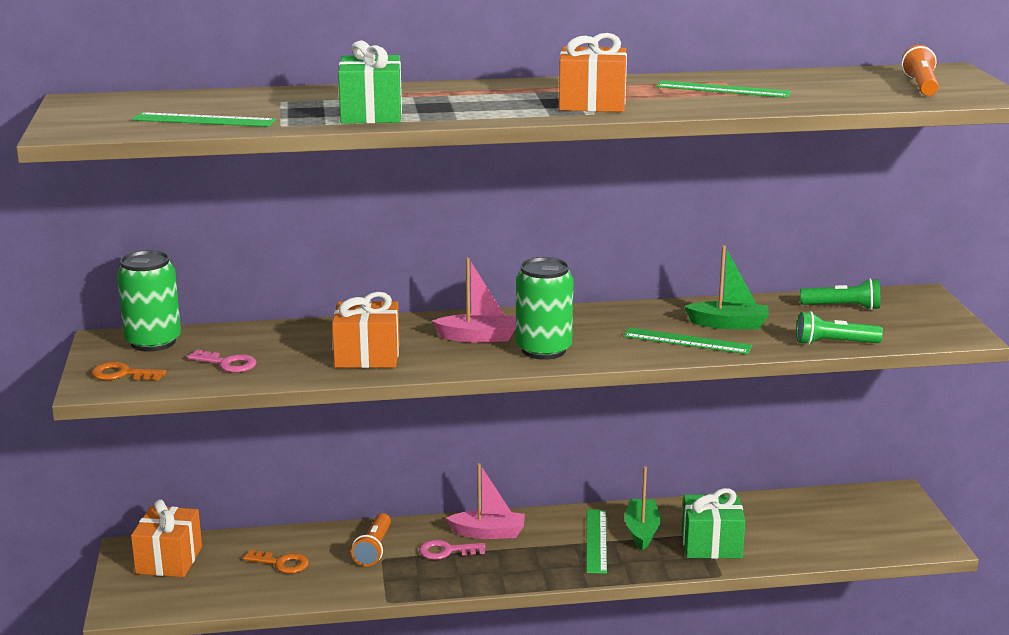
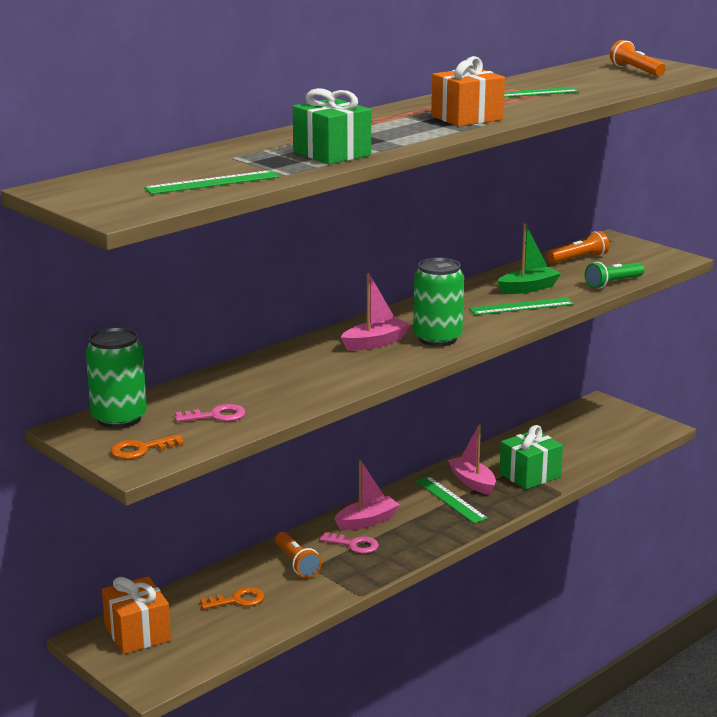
camera: 35 degrees left, 0 degrees up
orange gift [332,292,400,368] -> none
pink key [419,540,486,560] -> pink key turned 120 degrees counterclockwise [320,532,379,554]
green boat [625,466,661,550] -> pink boat [448,424,496,495]
green flashlight [800,278,880,310] -> orange flashlight [548,231,609,263]

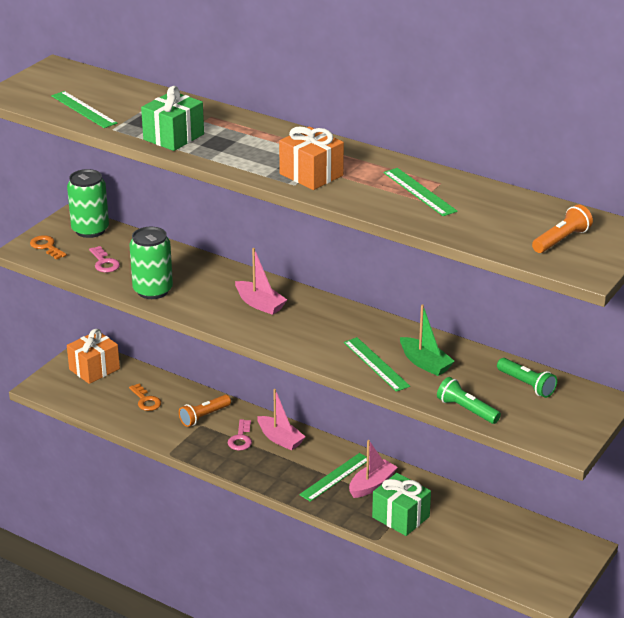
camera: 75 degrees right, 10 degrees up
green can [413,257,464,346] -> green can moved to [129,227,173,299]
orange flashlight [548,231,609,263] -> green flashlight [497,358,557,398]

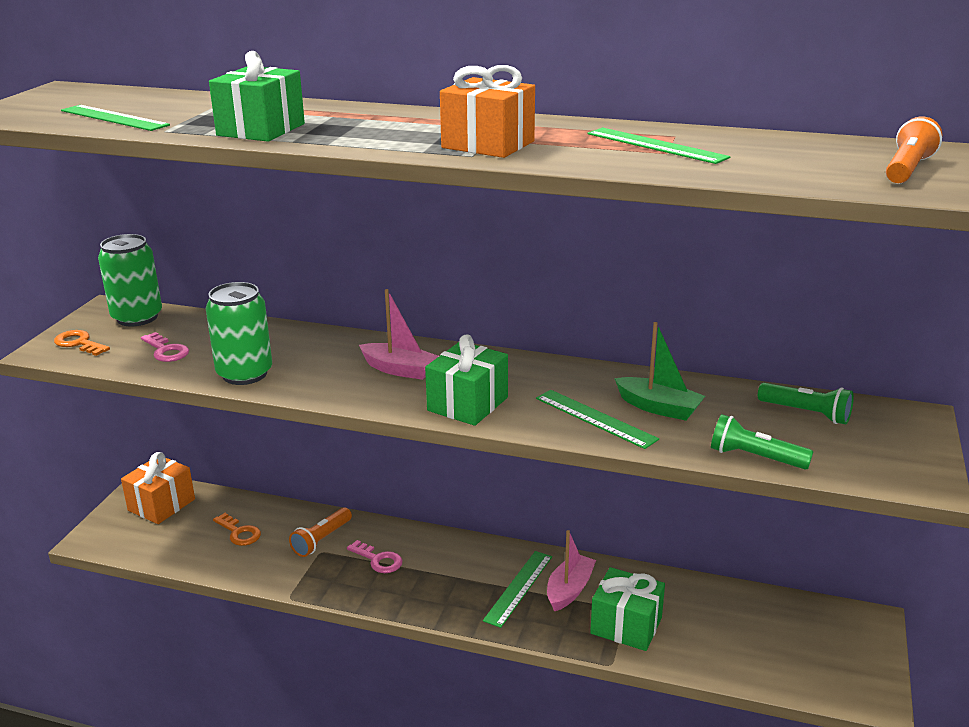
camera: 15 degrees left, 5 degrees down
pink key [228,419,252,451] -> pink key turned 45 degrees counterclockwise [347,540,403,573]
pink boat [257,389,305,451] -> none
none -> green gift [425,334,508,426]

